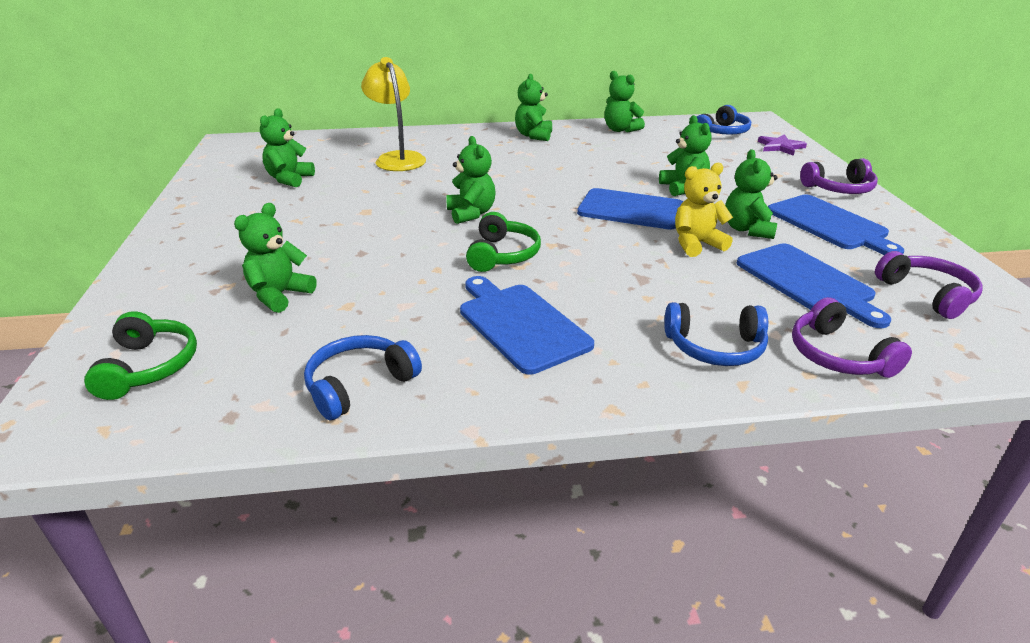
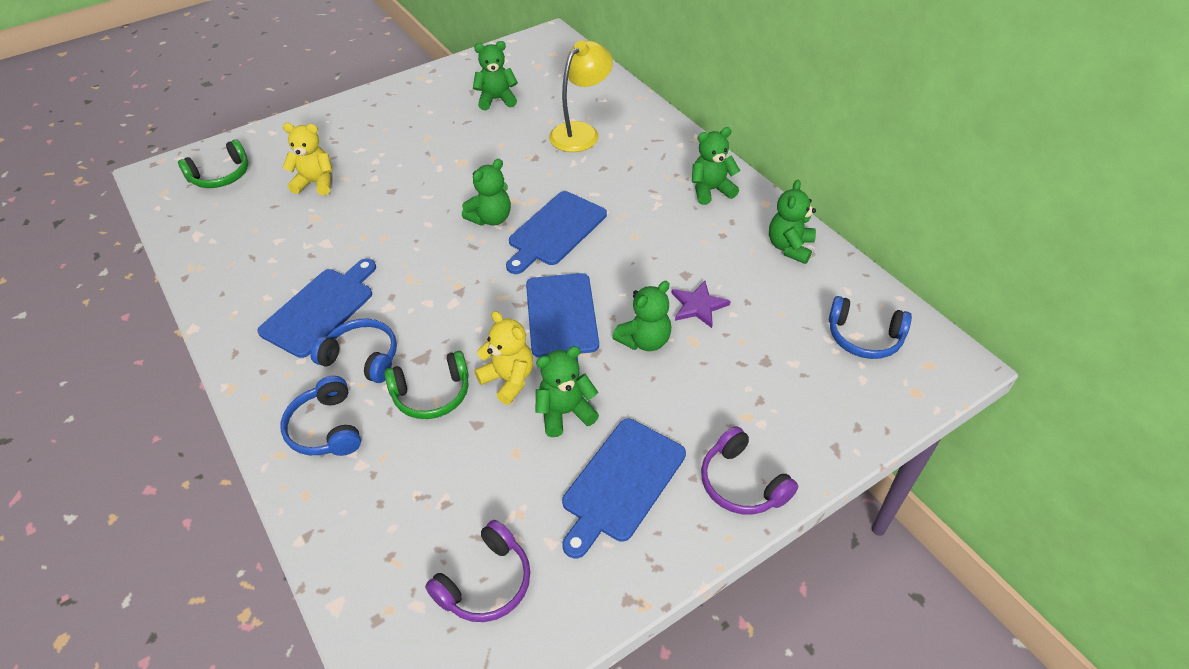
camera: 65 degrees right, 15 degrees up
green teddy bear [234,203,317,313] -> yellow teddy bear [283,123,333,195]
blue headphones [304,335,422,420] -> blue headphones moved to [310,319,397,383]
green headphones [466,212,541,272] -> green headphones moved to [384,351,469,419]
blue cutting board [737,243,891,328] -> blue cutting board moved to [506,191,607,274]
purple star [758,134,807,156] -> purple star moved to [671,281,730,328]
purple headphones [792,297,912,378] -> none

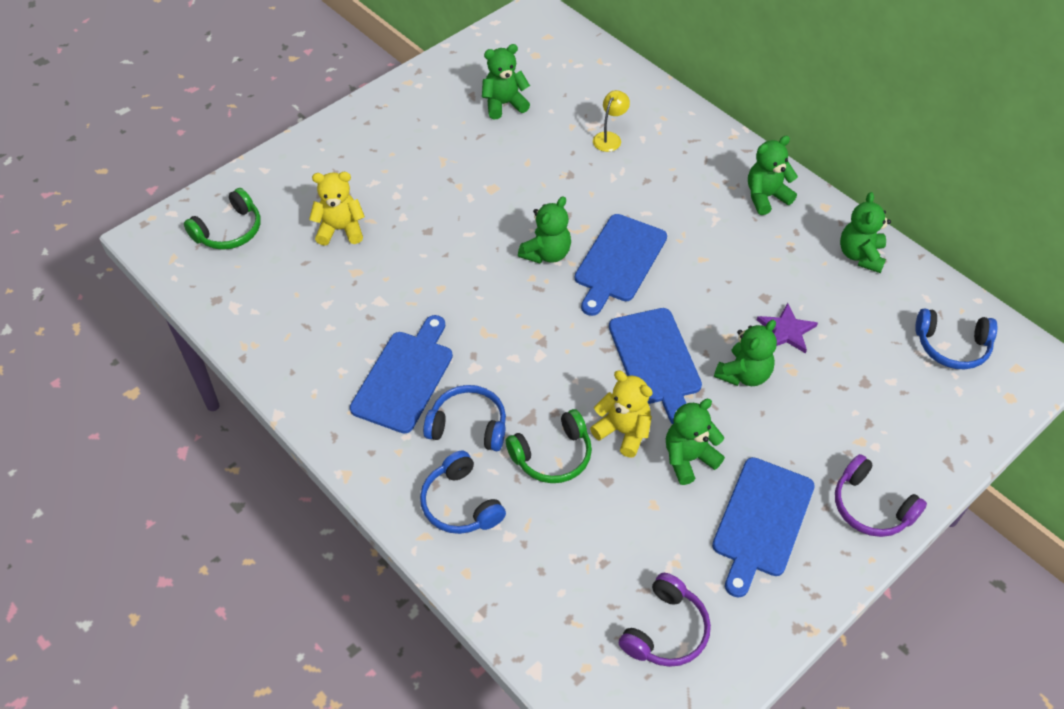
camera: 10 degrees left, 5 degrees up
yellow lamp [549,40,613,152] -> yellow lamp [593,90,630,152], size x0.53

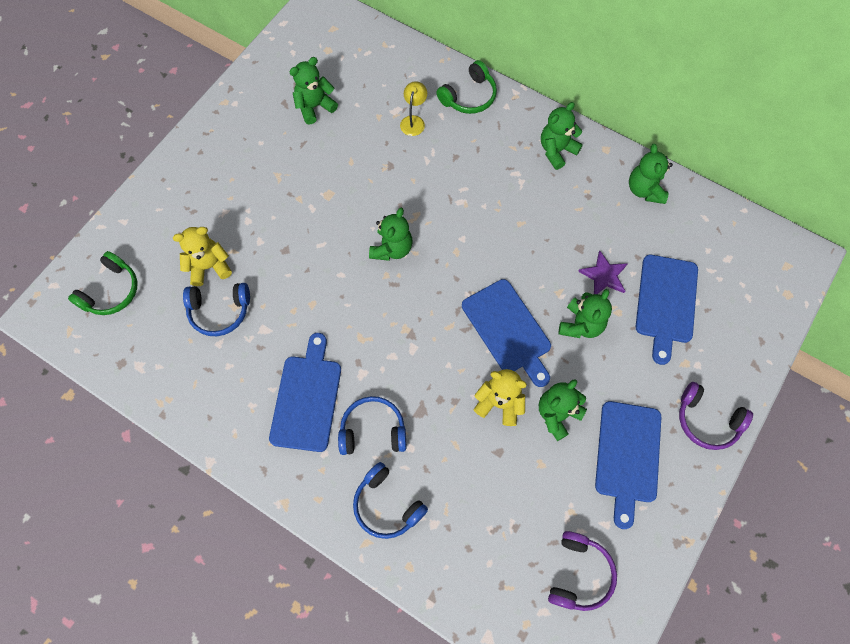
camera: 15 degrees left, 15 degrees up
green headphones [506,409,592,483] -> green headphones moved to [436,60,497,114]
blue cutting board [575,214,667,316] -> blue cutting board moved to [636,255,698,365]
blue headphones [915,309,997,369] -> blue headphones moved to [183,283,250,336]

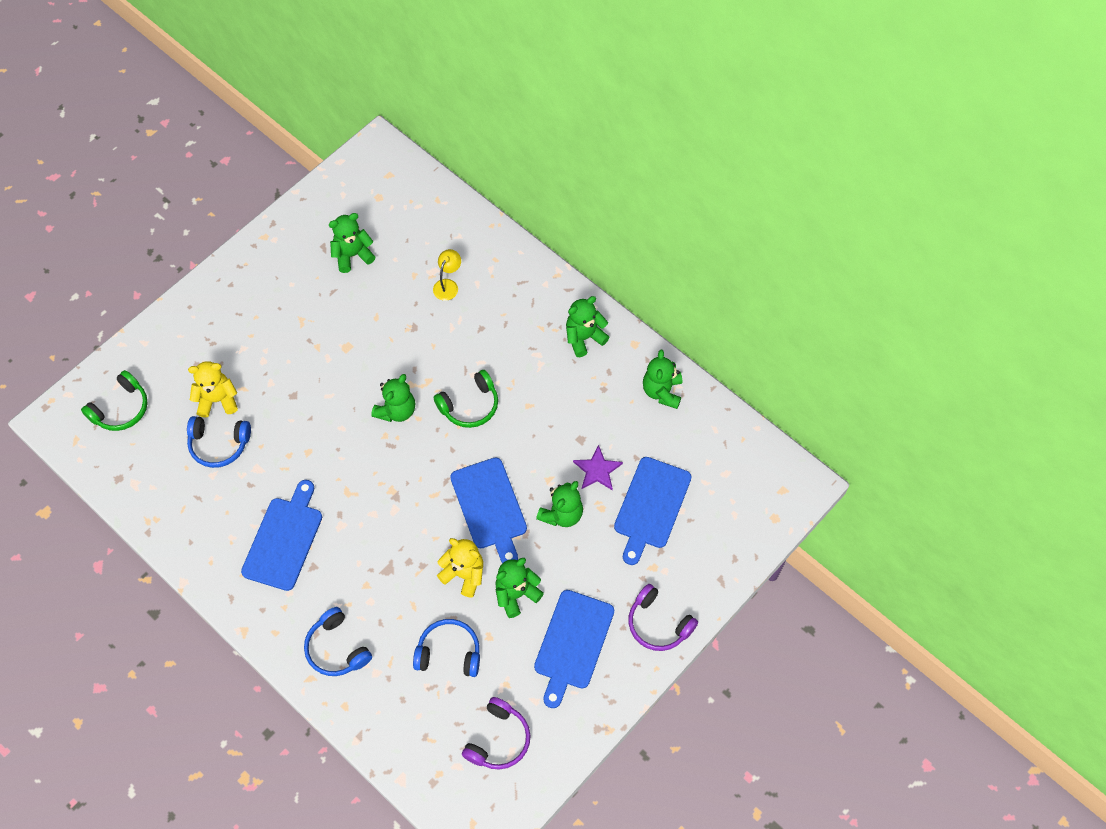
camera: 10 degrees right, 5 degrees down
blue headphones [338,396,407,455] -> blue headphones moved to [413,619,480,677]
green headphones [436,60,497,114] -> green headphones moved to [434,370,498,428]

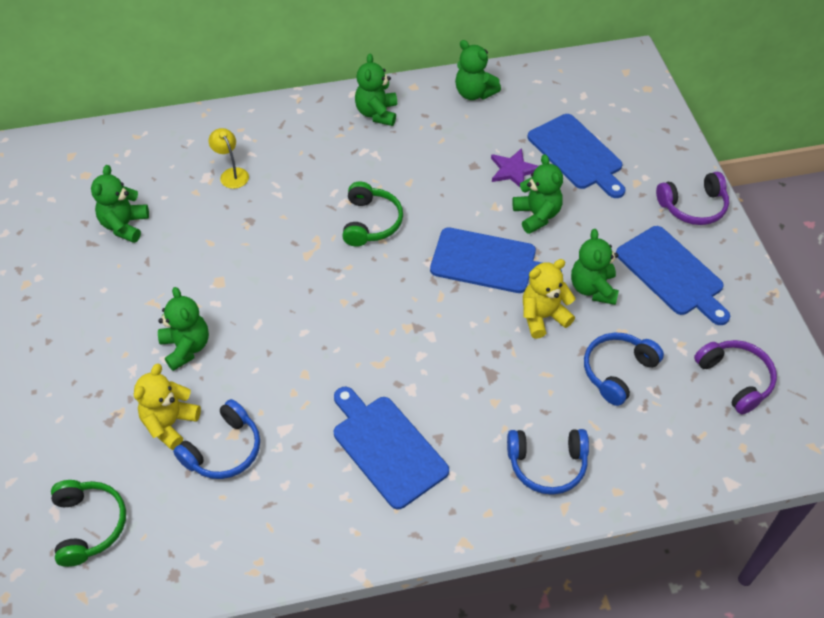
camera: 55 degrees left, 10 degrees down
green teddy bear [371,374,415,422] -> green teddy bear moved to [158,287,209,371]

